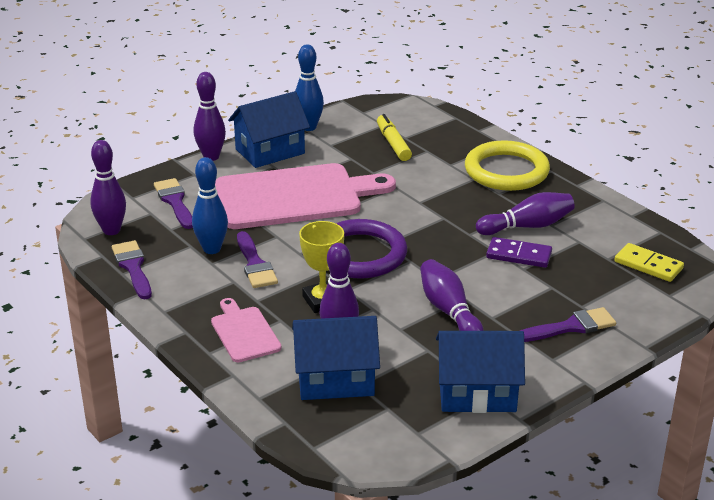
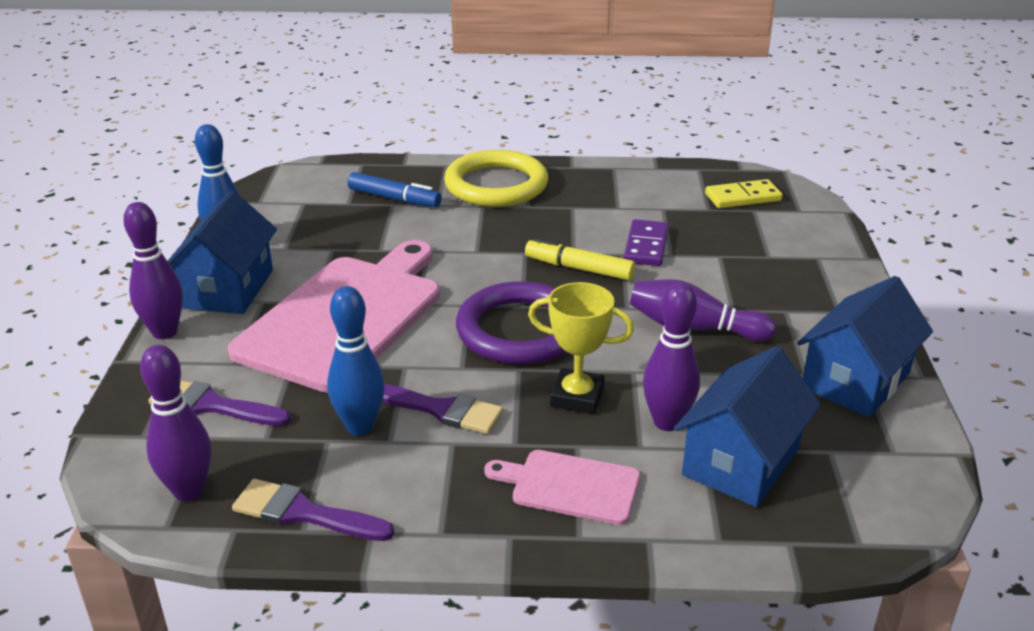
camera: 50 degrees left, 0 degrees up
yellow marker [377,114,412,161] -> yellow marker moved to [525,238,635,280]
purple bowling pin [476,192,575,235] -> none
purple domino [486,237,552,268] -> purple domino turned 45 degrees counterclockwise [624,219,669,266]
purple brush [520,307,616,342] -> none
none -> blue marker [348,172,442,207]

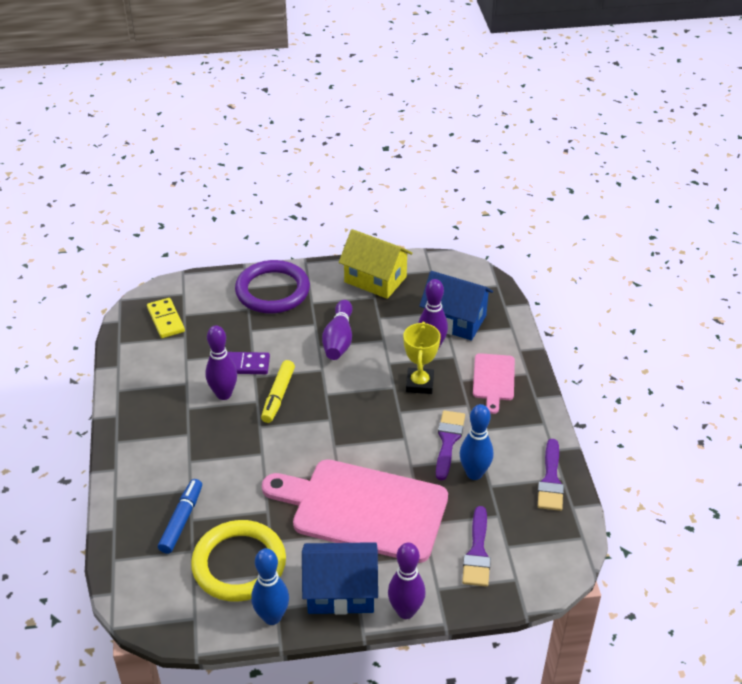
camera: 100 degrees left, 10 degrees up
purple bowling pin [140,345,211,502] -> purple bowling pin moved to [205,325,237,400]
yellow ring [444,150,548,207] -> yellow ring moved to [191,520,286,602]
purple ring [456,281,567,364] -> purple ring moved to [235,260,310,313]
blue house [797,276,933,418] -> yellow house [339,229,412,299]

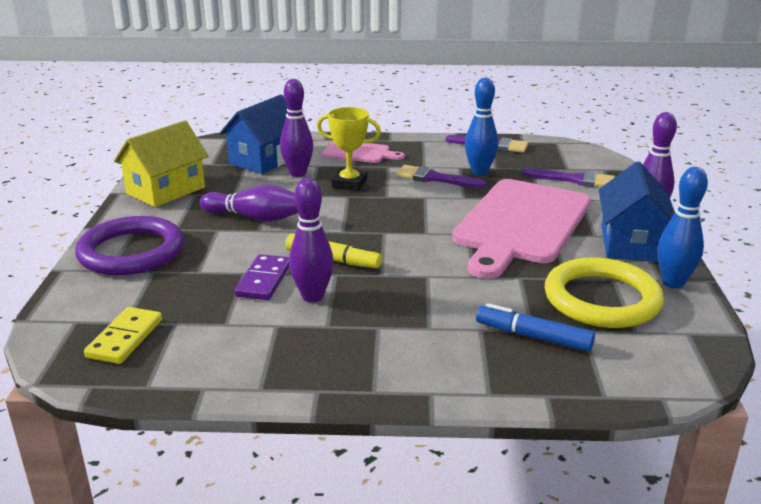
camera: 80 degrees left, 15 degrees down
yellow domino [147,298,185,338] -> yellow domino turned 60 degrees counterclockwise [84,307,162,364]

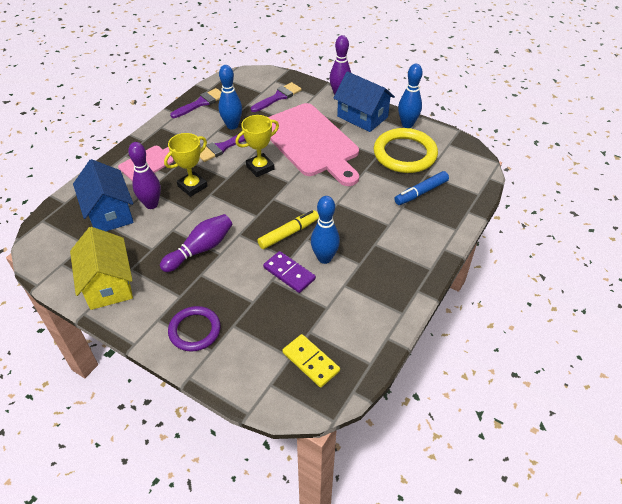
camera: 60 degrees left, 20 degrees up
purple ring [75,216,184,275] -> purple ring [168,306,221,352], size x0.63
purple bowling pin [289,178,334,302] -> blue bowling pin [311,196,340,264]
none -> yellow trophy [235,115,279,177]

